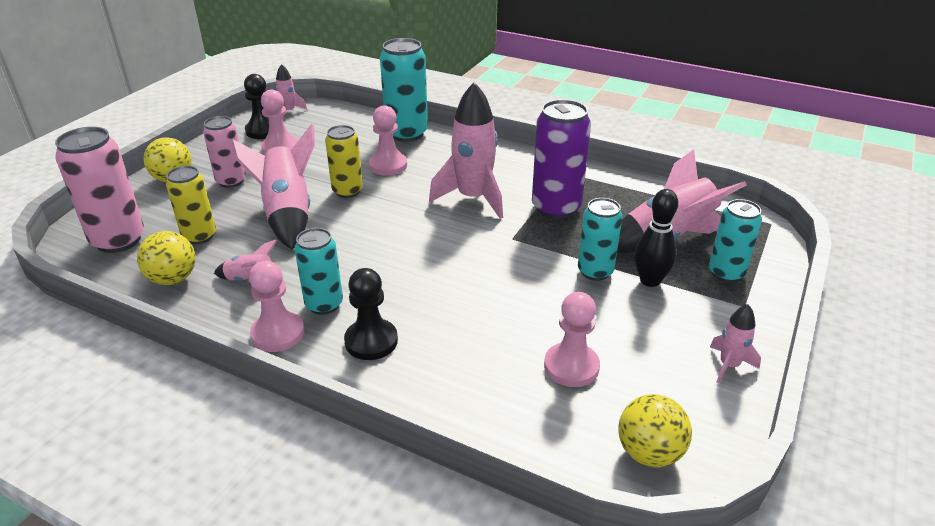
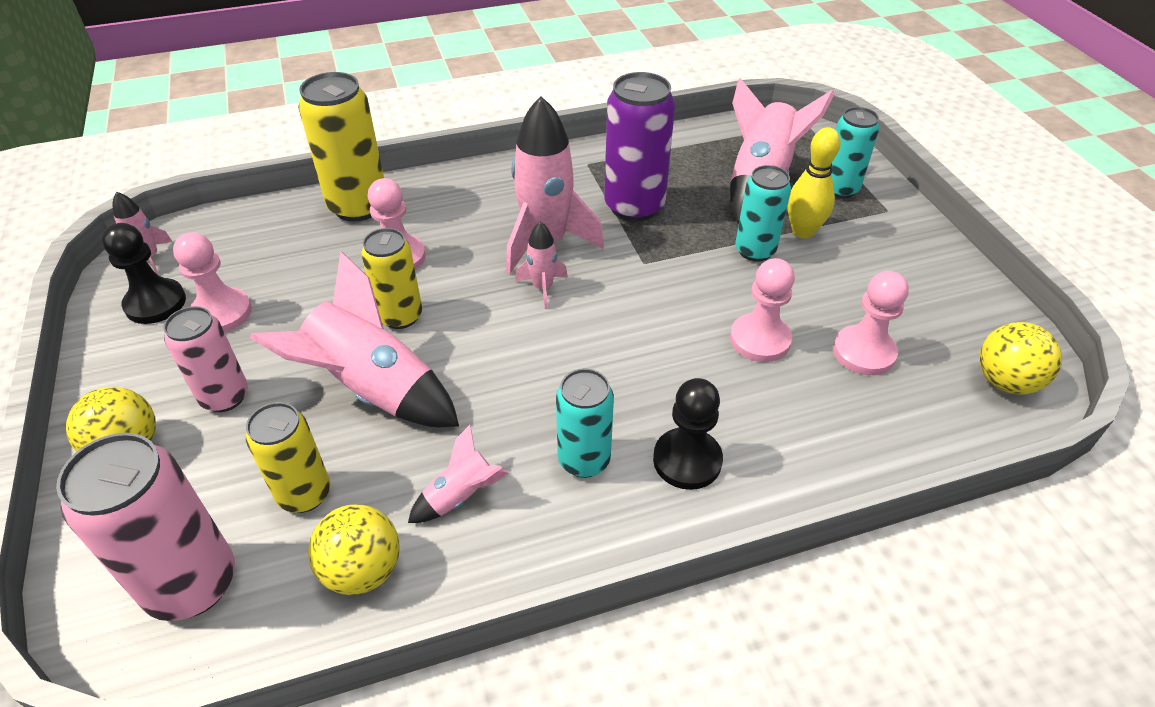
camera: 45 degrees left, 10 degrees up
pink pawn [249,261,304,352] -> pink pawn moved to [730,258,795,362]
turquoise can [380,38,428,142] -> yellow can [298,72,384,222]
black bowling pin [634,189,678,287] -> yellow bowling pin [787,127,841,238]
pink rocket [710,304,761,383] -> pink rocket moved to [515,222,568,309]

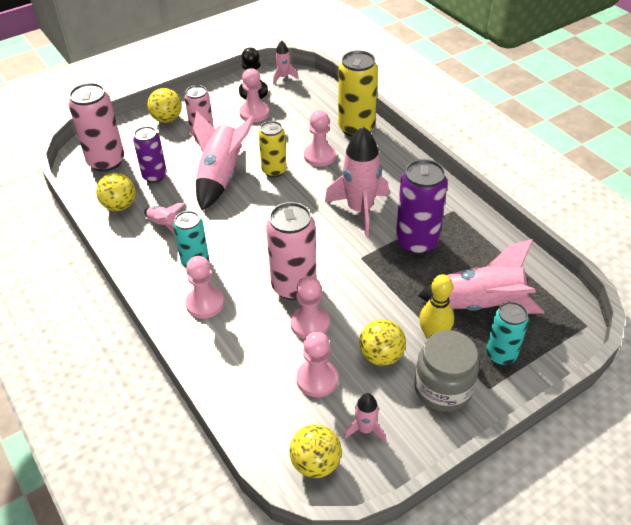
camera: 75 degrees right, 0 degrees up
yellow can [246,402,330,513] -> purple can [133,126,167,183]
pink rocket [515,222,568,309] -> pink rocket moved to [344,393,386,442]
black pawn [653,378,723,490] -> pink pawn [185,256,224,319]
turquoise can [735,165,791,262] -> none
none -> pink can [266,202,316,300]
none -> yellow ball [359,319,406,366]
none -> grey jar [414,330,479,412]

